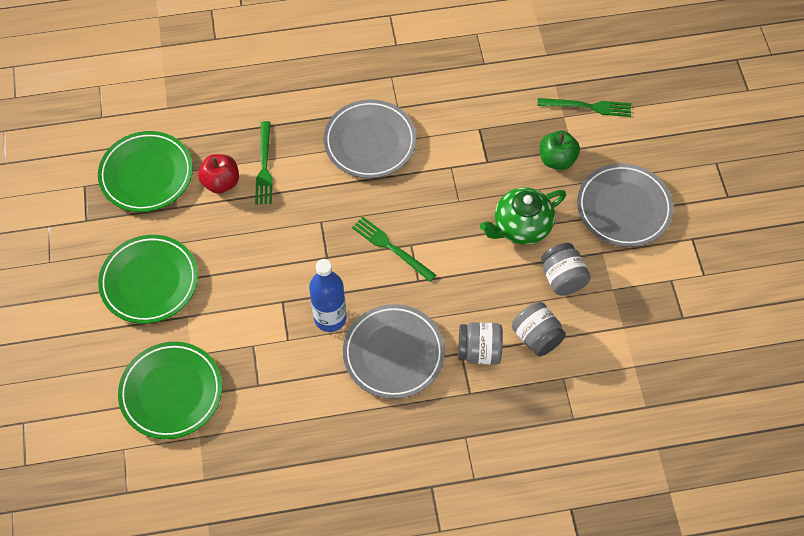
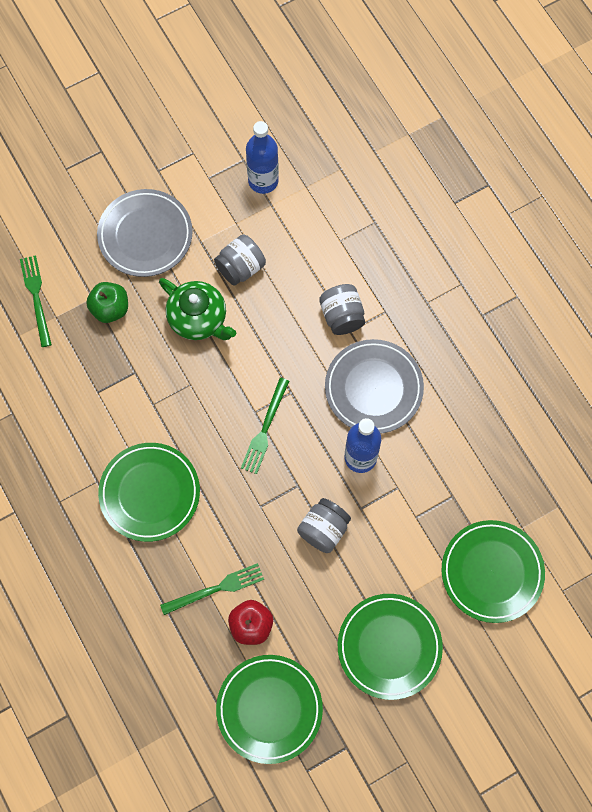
camera: 110 degrees left, 10 degrees up
grey plate [324,100,417,178] -> green plate [98,443,200,542]
grey jar [512,302,566,357] -> grey jar moved to [297,498,351,553]
none -> blue bottle [246,121,279,194]

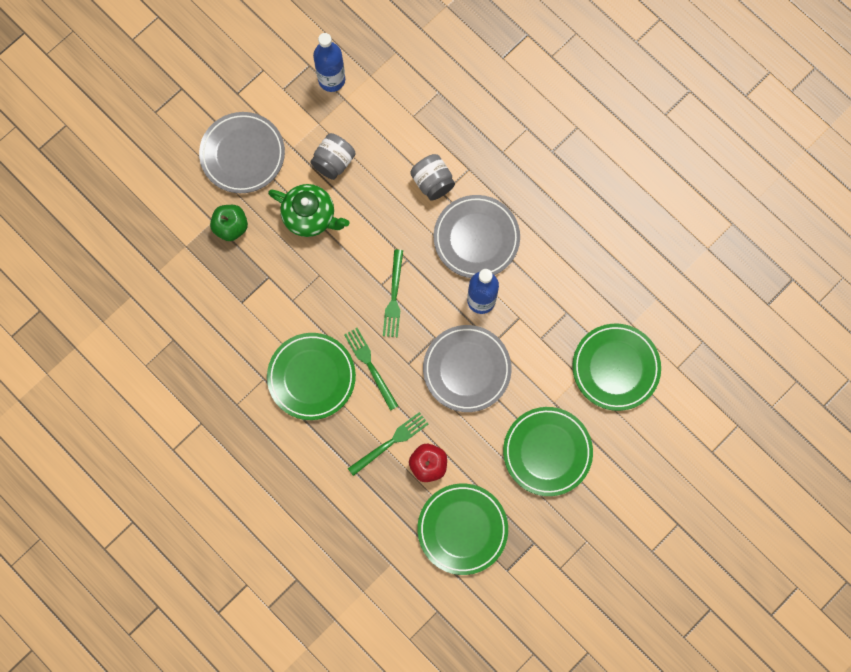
camera: 15 degrees left, 5 degrees up
green fork [20,255,52,347] -> green fork moved to [344,328,398,411]
grey jar [297,498,351,553] -> grey plate [423,325,512,412]

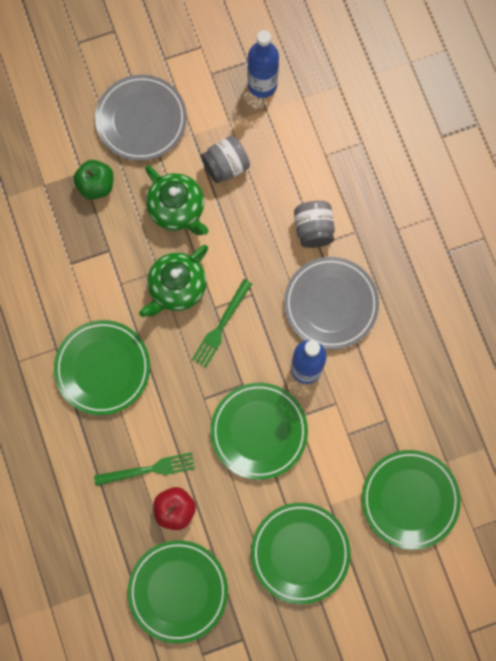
camera: 25 degrees right, 0 degrees up
green fork [344,328,398,411] -> none
grey plate [423,325,512,412] -> green plate [211,383,308,480]
none -> green teapot [139,245,208,317]

